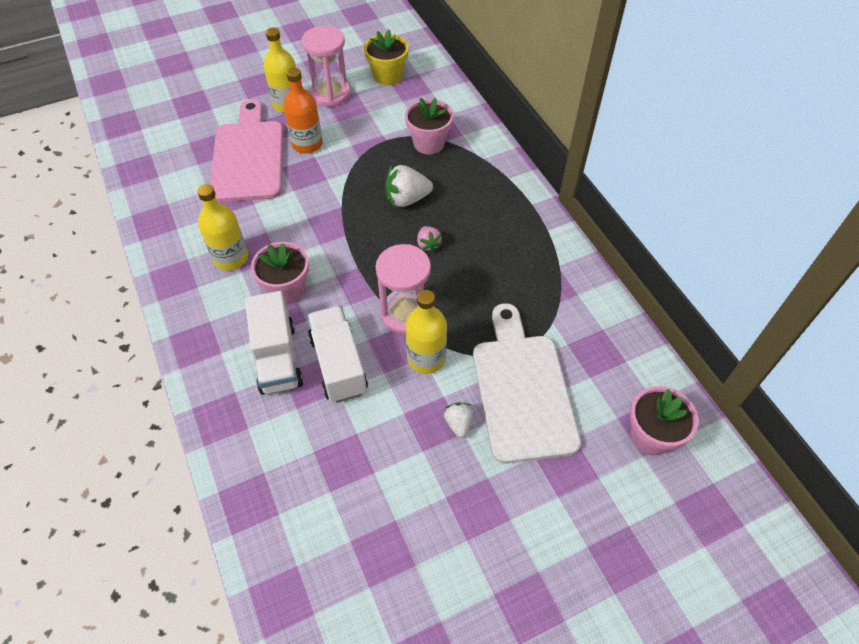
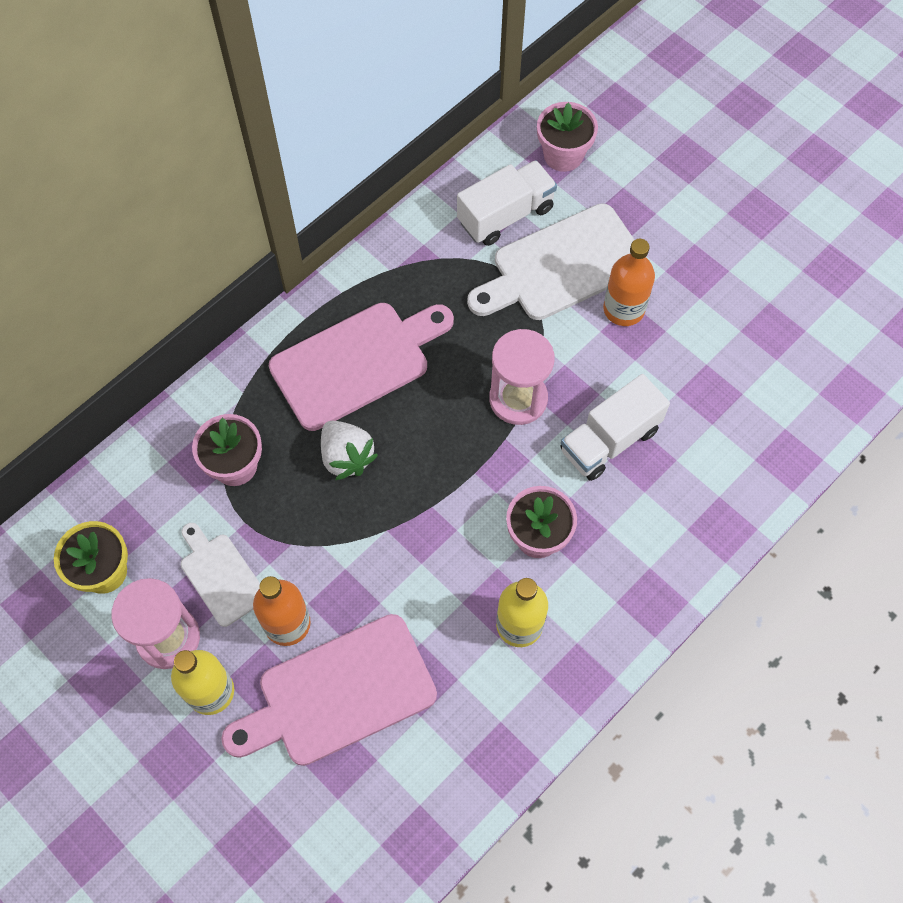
camera: 110 degrees left, 10 degrees up
white truck [245,291,303,395] -> white truck moved to [457,160,557,246]
yellow bottle [405,290,447,374] -> none
pink strawberry [417,226,442,252] -> none
white strawberry [444,402,473,438] -> orange bottle [603,239,655,326]
none -> white cutting board [181,523,260,627]
none -> pink cutting board [269,303,454,431]

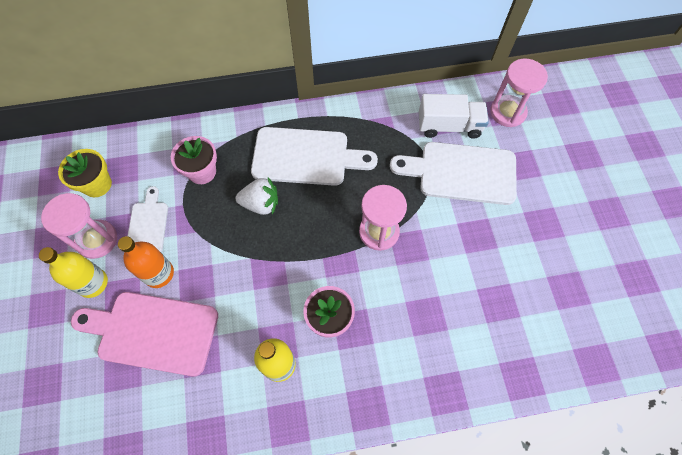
camera: 35 degrees right, 0 degrees up
pink cutting board [269,303,454,431] -> white cutting board [251,127,378,186]
white strawberry [321,421,378,480] -> white strawberry turned 90 degrees counterclockwise [235,177,278,215]
pink flower pot [537,102,598,172] -> pink hourglass [490,59,548,127]
white truck [560,374,670,481] -> none
orange bottle [603,239,655,326] -> none

